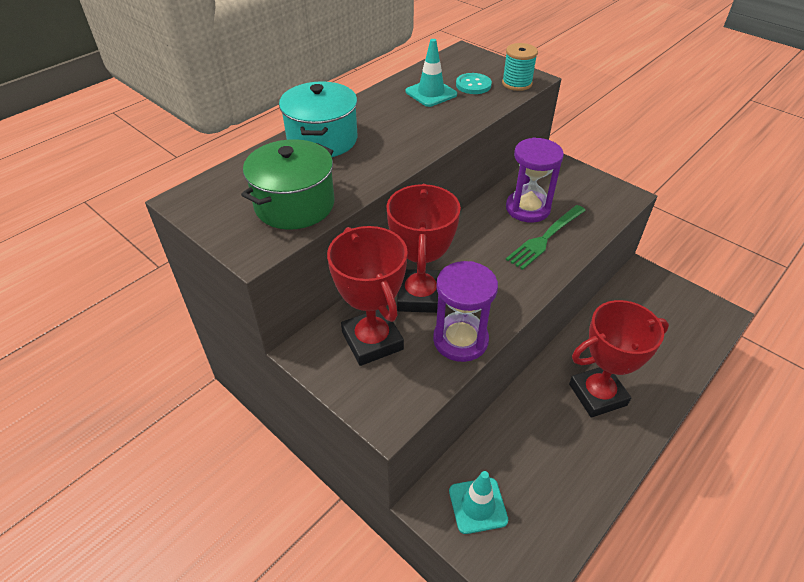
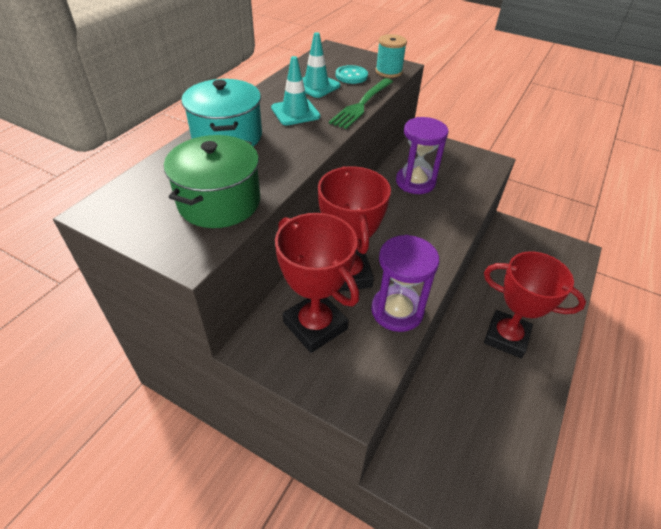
camera: 15 degrees left, 0 degrees up
turquoise traffic cone [449,471,508,534] -> turquoise traffic cone moved to [271,56,320,125]
green fork [506,205,586,270] -> green fork moved to [329,78,393,129]
red trophy [569,300,669,418] -> red trophy turned 60 degrees clockwise [484,251,586,358]

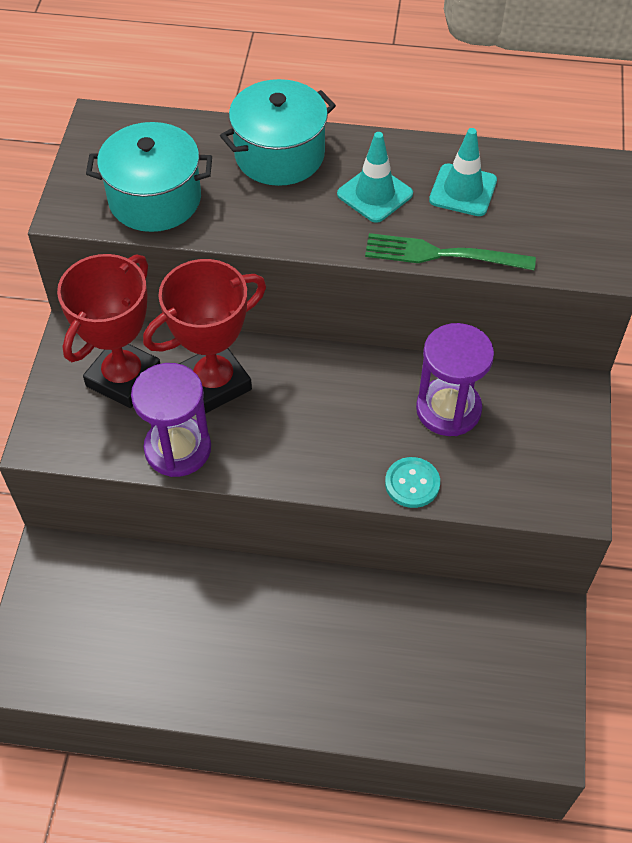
camera: 70 degrees right, 10 degrees up
green pot [164,135,260,228] -> turquoise pot [86,122,212,232]
turquoise button [336,65,368,84] -> turquoise button moved to [385,457,440,508]
turquoise spool [376,34,407,78] -> none
red trophy [484,251,586,358] -> none

